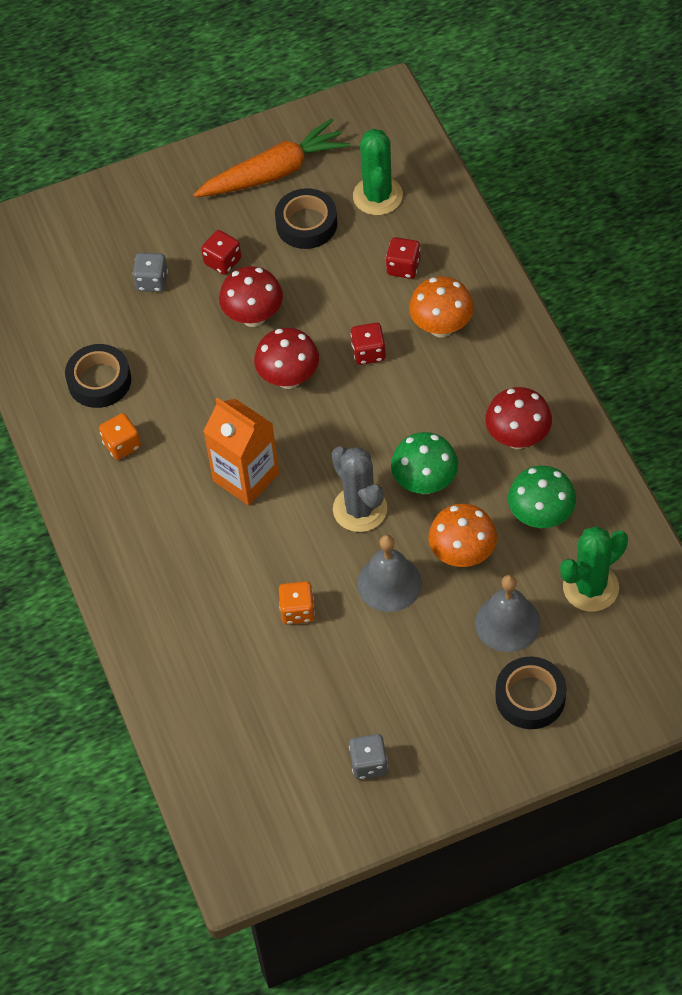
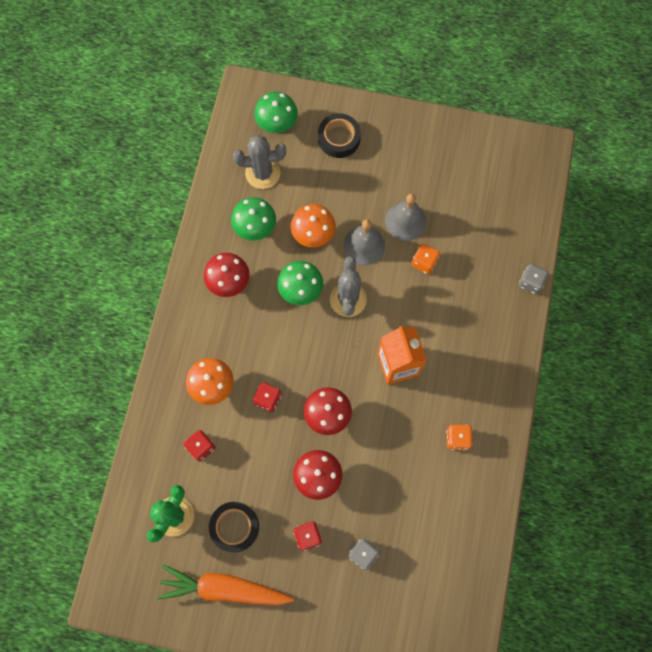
camera: 150 degrees left, 15 degrees up
black tape [65,344,131,408] -> none
grey dice [349,734,388,779] -> grey dice moved to [519,264,548,294]
grey bell [475,575,541,652] -> grey bell moved to [385,194,427,241]
green cactus [560,526,628,612] -> grey cactus [233,135,286,189]
none -> green mushroom [254,92,298,133]

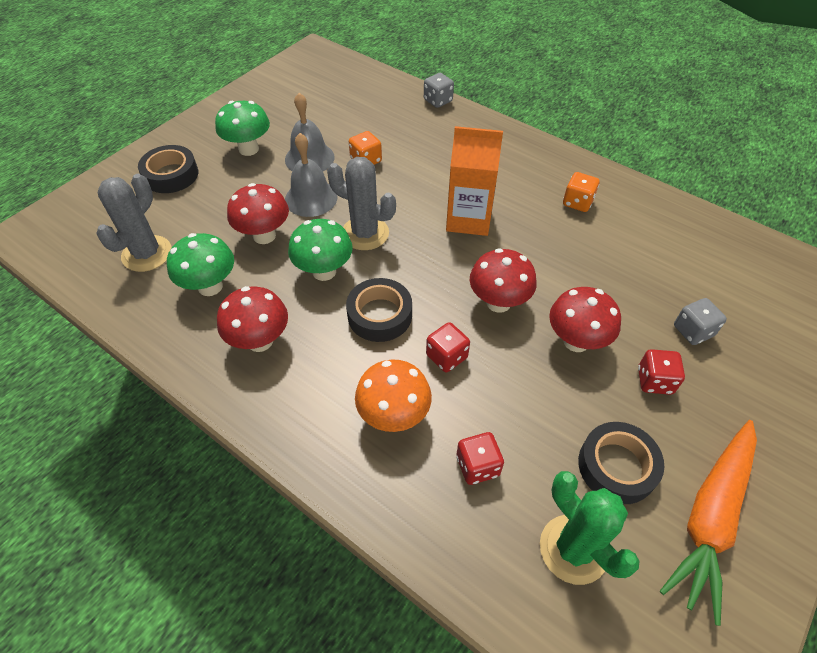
camera: 65 degrees left, 20 degrees down
green mushroom [254,92,298,133] -> green mushroom moved to [215,101,270,156]
orange mushroom [291,204,336,247] -> red mushroom [227,183,289,244]
none -> black tape [346,278,412,342]

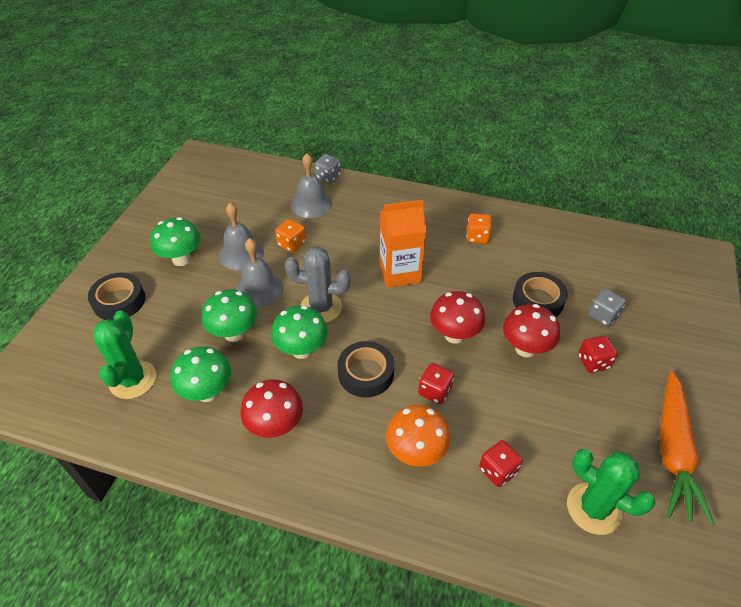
camera: 20 degrees left, 5 degrees down
grey cactus [96,174,172,272] -> green cactus [93,311,156,399]
red mushroom [227,183,289,244] -> green mushroom [202,289,257,342]
black tape [578,422,664,504] -> black tape moved to [513,272,567,317]
none -> grey bell [291,153,332,218]

